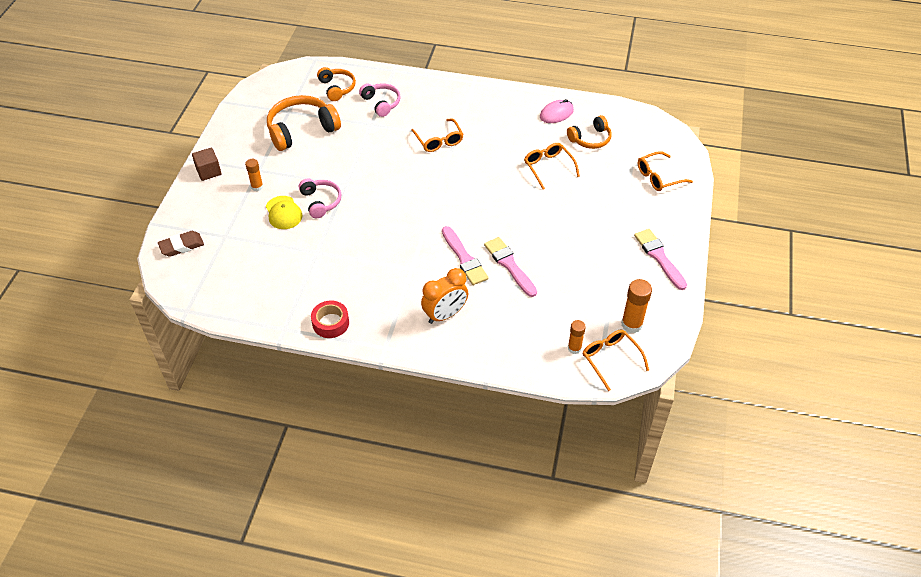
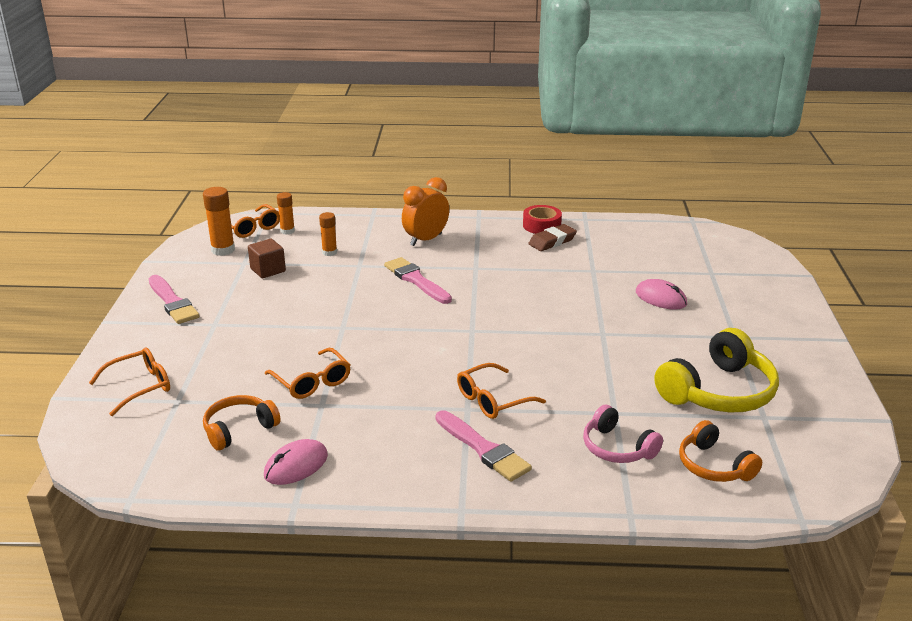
camera: 170 degrees right, 20 degrees down
brown eraser [158,231,204,257] -> brown eraser moved to [528,224,577,251]
brown cube [192,148,221,181] -> brown cube moved to [248,239,286,278]
orange glue stick [245,159,263,191] -> orange glue stick moved to [319,212,337,256]
yellow cap [266,196,302,229] -> pink mouse [636,279,687,310]
orange headphones [267,95,341,151] -> yellow headphones [654,328,779,412]
pink headphones [299,178,341,218] -> none
orange glasses [411,118,464,152] -> orange glasses turned 90 degrees counterclockwise [457,363,546,419]
pink brush [484,237,537,297] -> pink brush moved to [436,410,532,482]

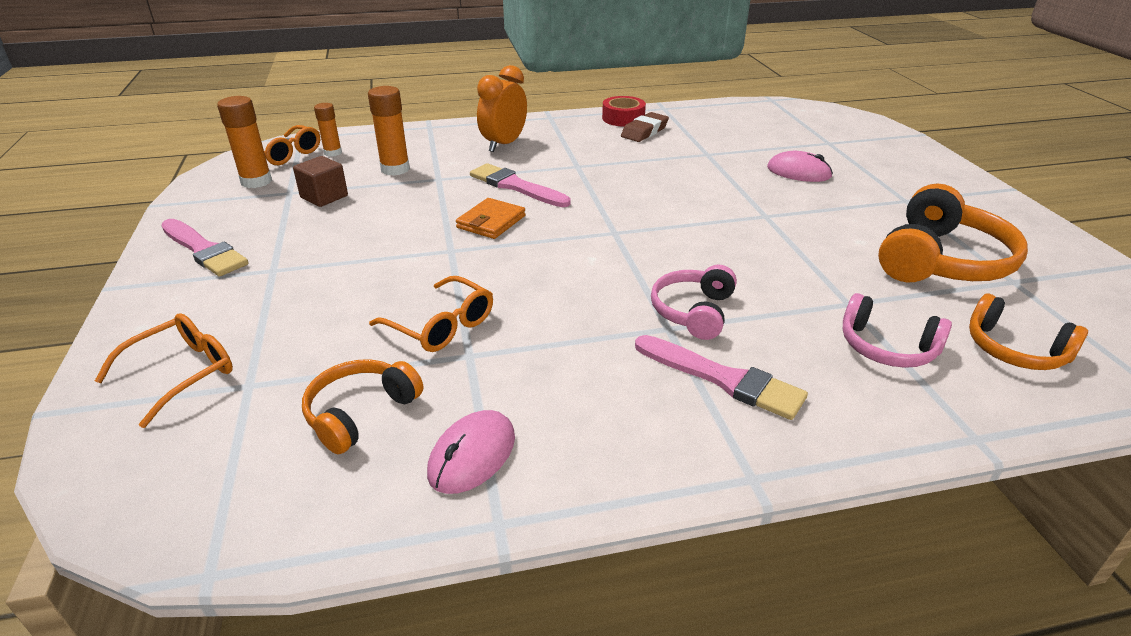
camera: 15 degrees left, 5 degrees up
orange glue stick [319,212,337,256] -> orange glue stick [368,86,410,176], size x1.57
orange glasses [457,363,546,419] -> pink headphones [651,265,737,340]
yellow headphones [654,328,779,412] -> orange headphones [878,183,1028,282]
none -> orange wallet [456,198,526,239]

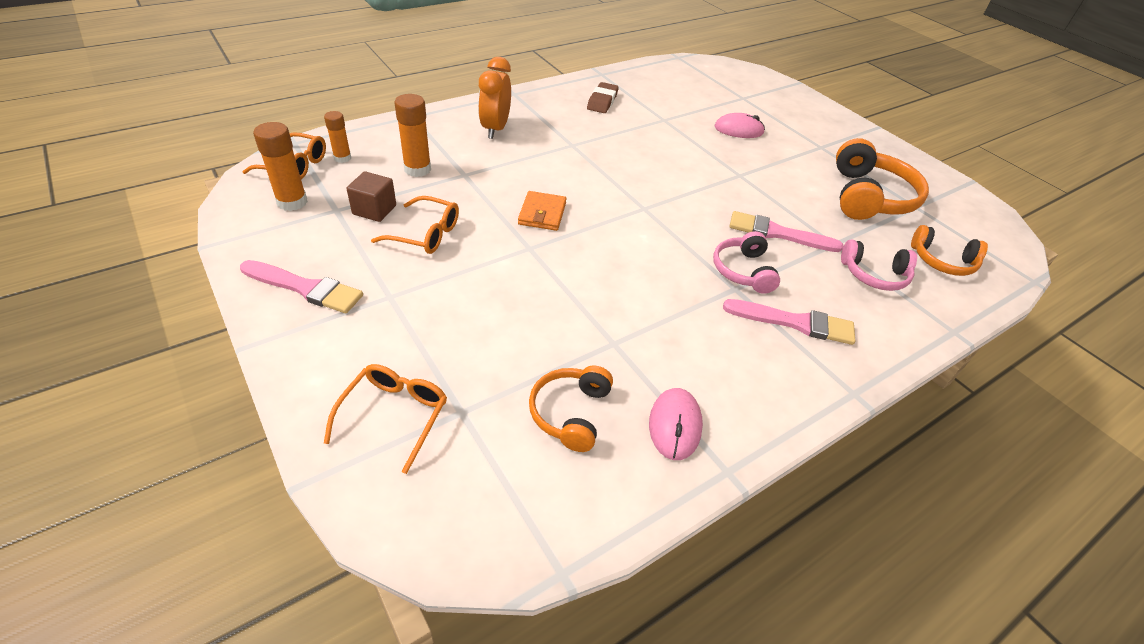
camera: 25 degrees left, 10 degrees up
orange glasses [369,276,493,352] -> orange glasses moved to [371,196,459,254]
pink brush [470,163,571,207] -> pink brush moved to [729,211,843,252]
red tape [602,96,646,127] -> none

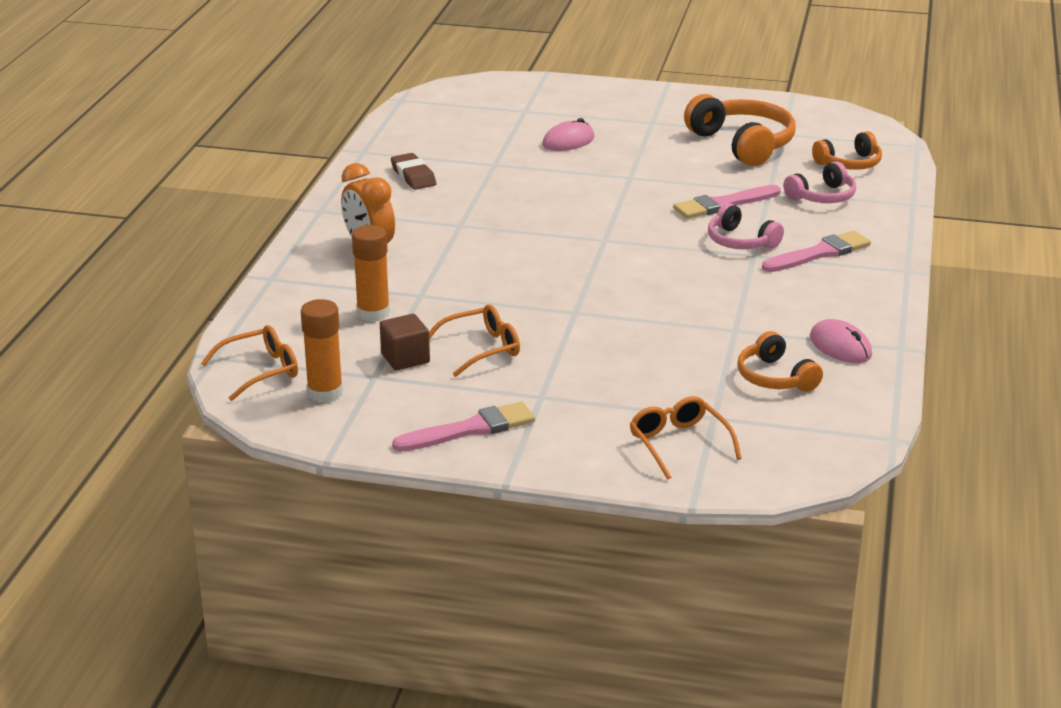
camera: 40 degrees left, 15 degrees down
orange glue stick [324,111,351,163] -> none
orange wallet [518,191,567,231] -> none

